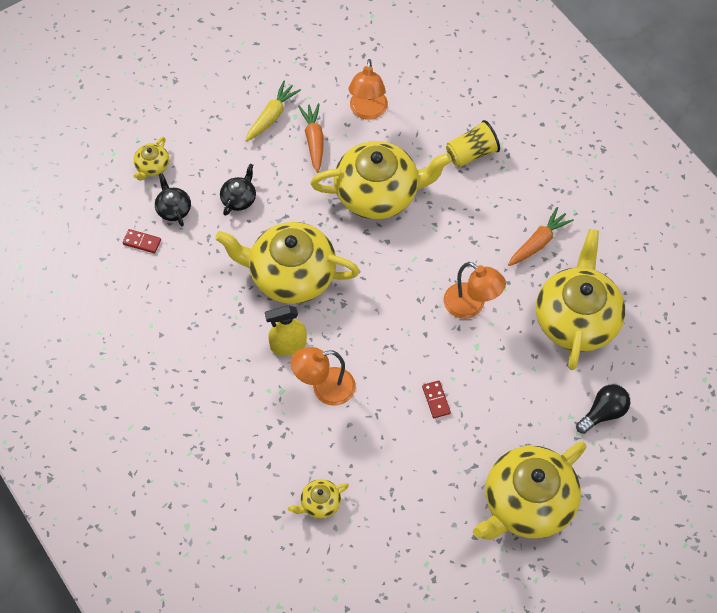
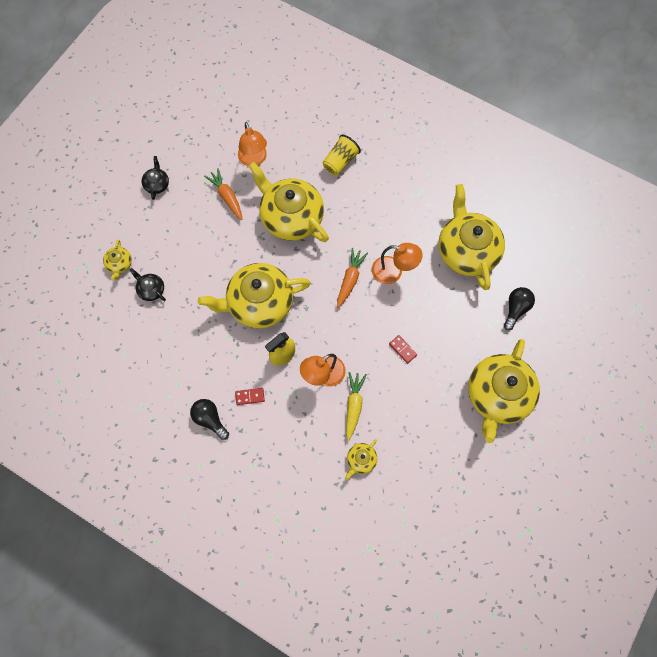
camera: 25 degrees left, 10 degrees up
red domino [123,229,161,254] -> red domino moved to [235,388,265,405]
black teapot [220,164,256,216] -> black teapot moved to [142,156,169,200]
yellow carrot [245,81,301,142] -> yellow carrot moved to [346,372,367,441]
yellow teapot [310,141,452,219] -> yellow teapot turned 105 degrees counterclockwise [249,162,329,242]
orange carrot [508,207,574,266] -> orange carrot moved to [337,248,368,308]
none -> black light bulb [190,399,229,440]

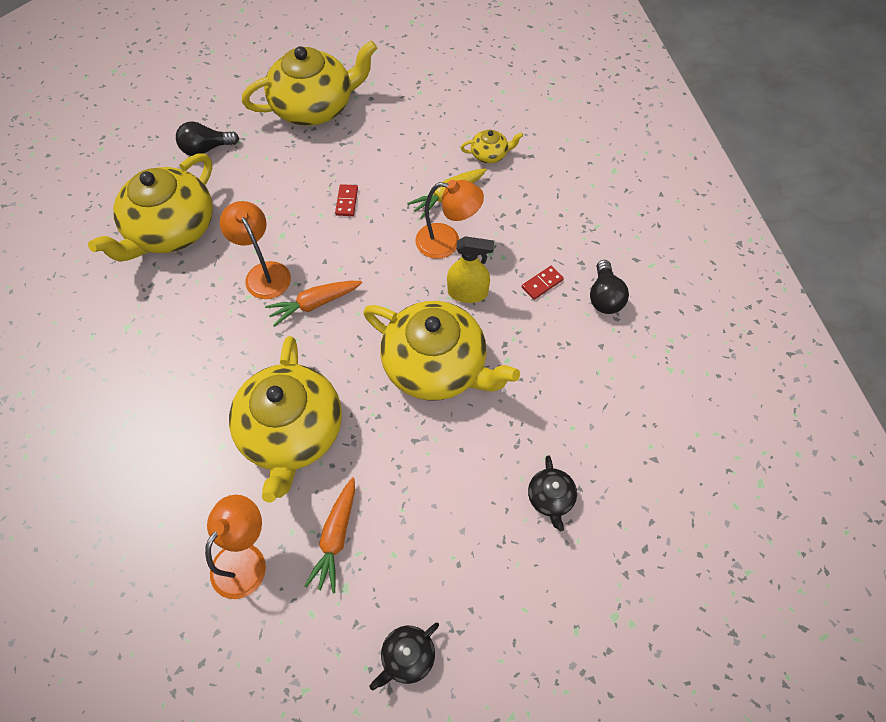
camera: 135 degrees left, 10 degrees down
yellow teapot [103,239,132,280] -> none
red domino [235,388,265,405] -> red domino turned 75 degrees counterclockwise [522,266,564,300]
yellow cup [323,134,361,175] -> none

